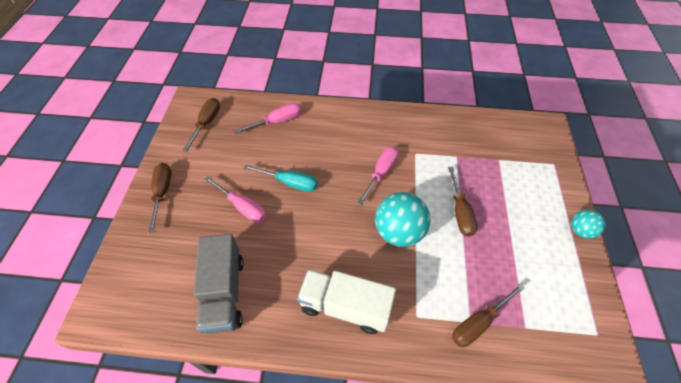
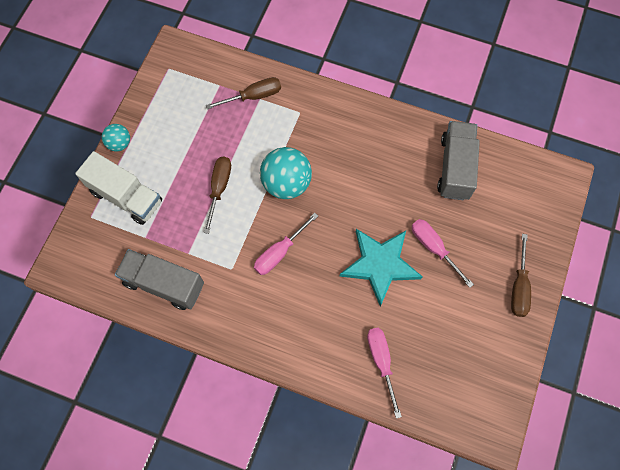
camera: 165 degrees left, 15 degrees up
brown screwdriver [183,98,220,152] -> none
pink screwdriver [234,103,301,134] -> pink screwdriver turned 90 degrees clockwise [367,328,402,418]
turquoise screwdriver [244,165,318,192] -> turquoise star [339,229,423,306]
white truck [297,269,396,334] -> white truck moved to [75,151,162,225]
none -> grey truck [115,249,204,310]

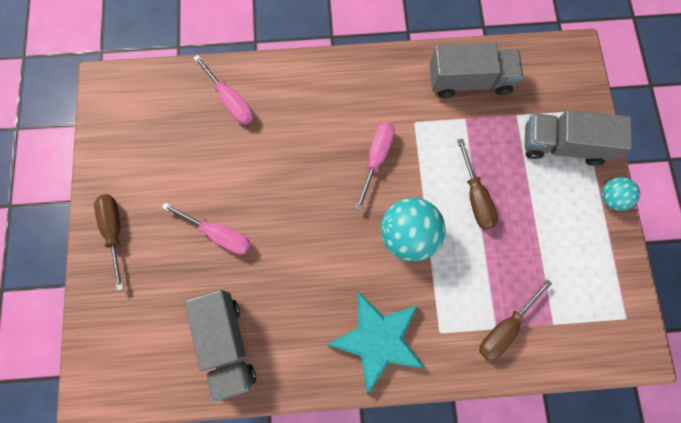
camera: 155 degrees right, 5 degrees up
white truck [75,151,162,225] -> grey truck [524,110,632,166]
turquoise star [339,229,423,306] -> turquoise star moved to [327,291,426,394]

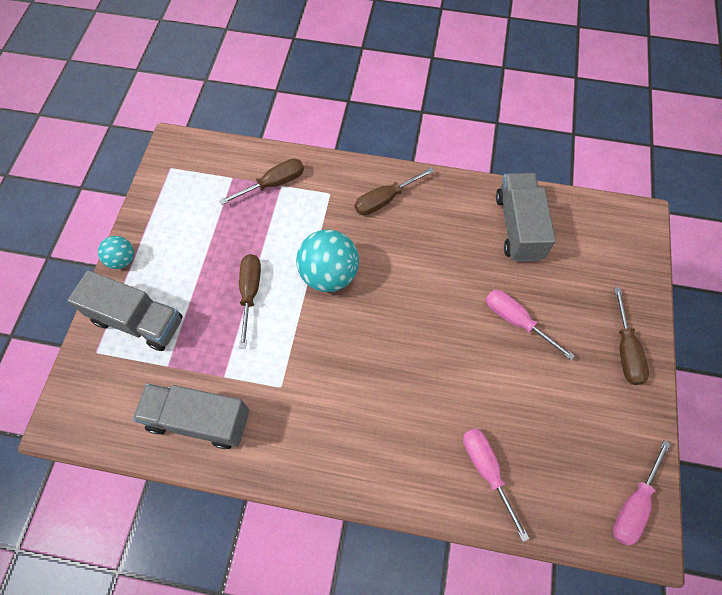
camera: 165 degrees left, 10 degrees down
turquoise star [327,291,426,394] -> brown screwdriver [355,167,434,216]
pink screwdriver [355,122,395,211] -> pink screwdriver moved to [613,440,671,546]

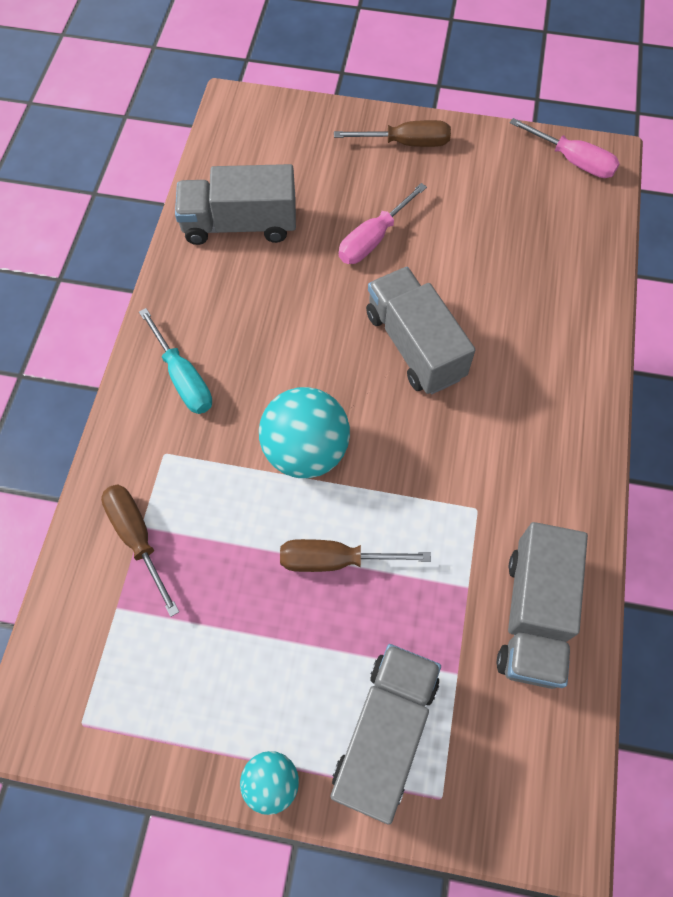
camera: 90 degrees left, 0 degrees up
brown screwdriver [355,167,434,216] -> turquoise screwdriver [139,308,212,414]
pink screwdriver [463,428,530,542] -> none
none -> grey truck [366,267,475,394]

